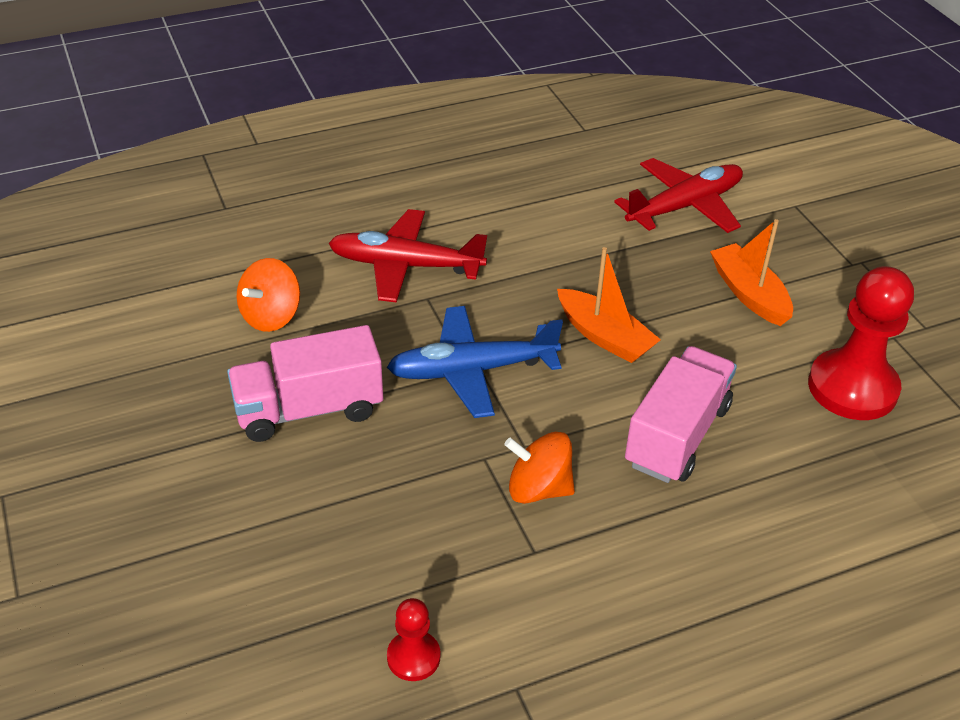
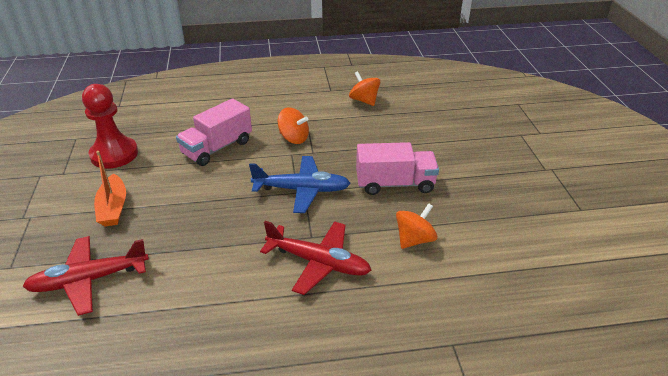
camera: 165 degrees left, 5 degrees down
red pawn [387,598,440,681] -> orange spinning top [349,71,380,106]
orange boat [557,247,661,363] -> none

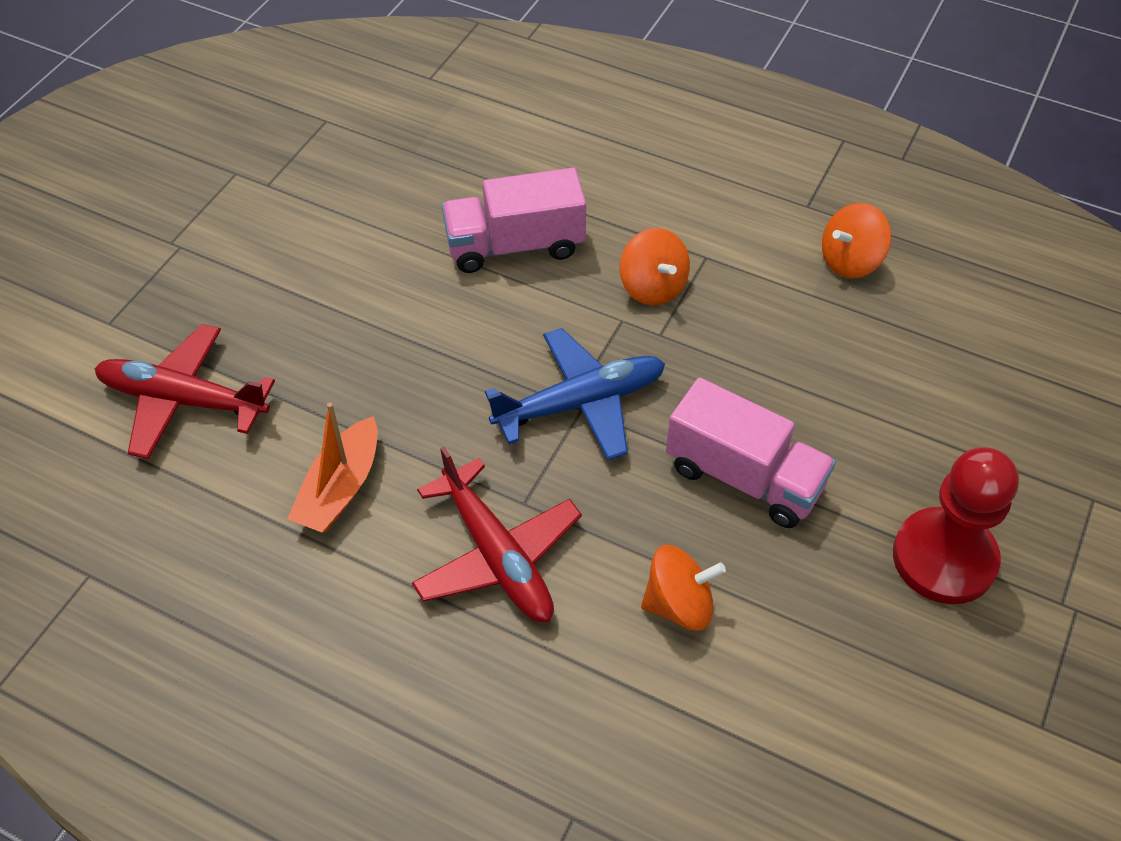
camera: 35 degrees right, 15 degrees up
red pawn [82,84,138,169] -> red pawn moved to [893,447,1019,604]
orange boat [94,151,126,226] -> orange boat moved to [287,403,378,533]
blue plane [249,156,351,213] -> blue plane turned 60 degrees counterclockwise [485,328,665,460]
orange spinning top [349,71,380,106] -> orange spinning top turned 120 degrees counterclockwise [822,203,891,278]

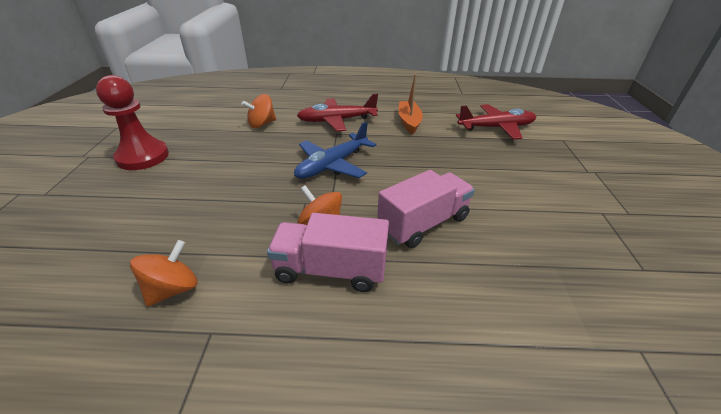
camera: 155 degrees right, 15 degrees down
red plane [412,447,582,623] -> red plane turned 45 degrees counterclockwise [297,94,378,131]
pink truck [666,377,836,528] -> pink truck moved to [267,213,389,292]

